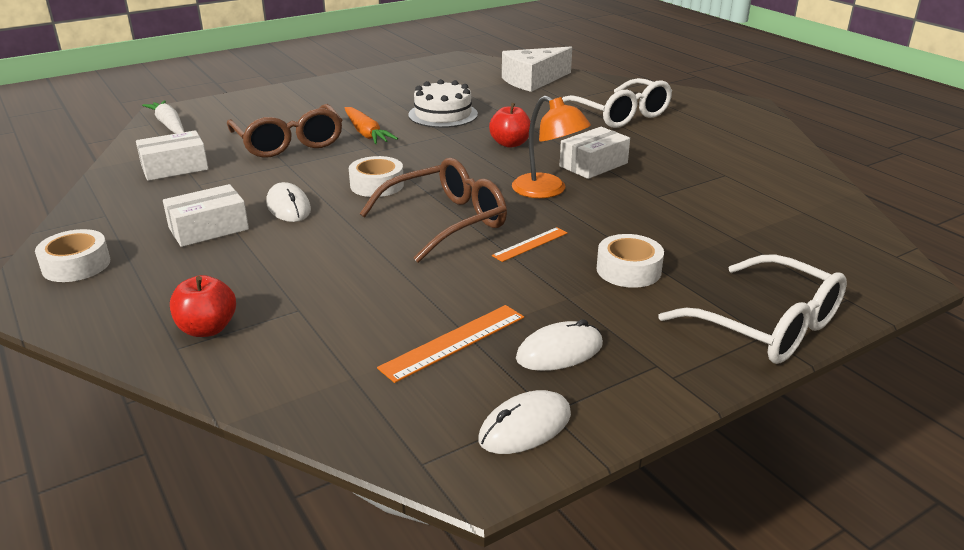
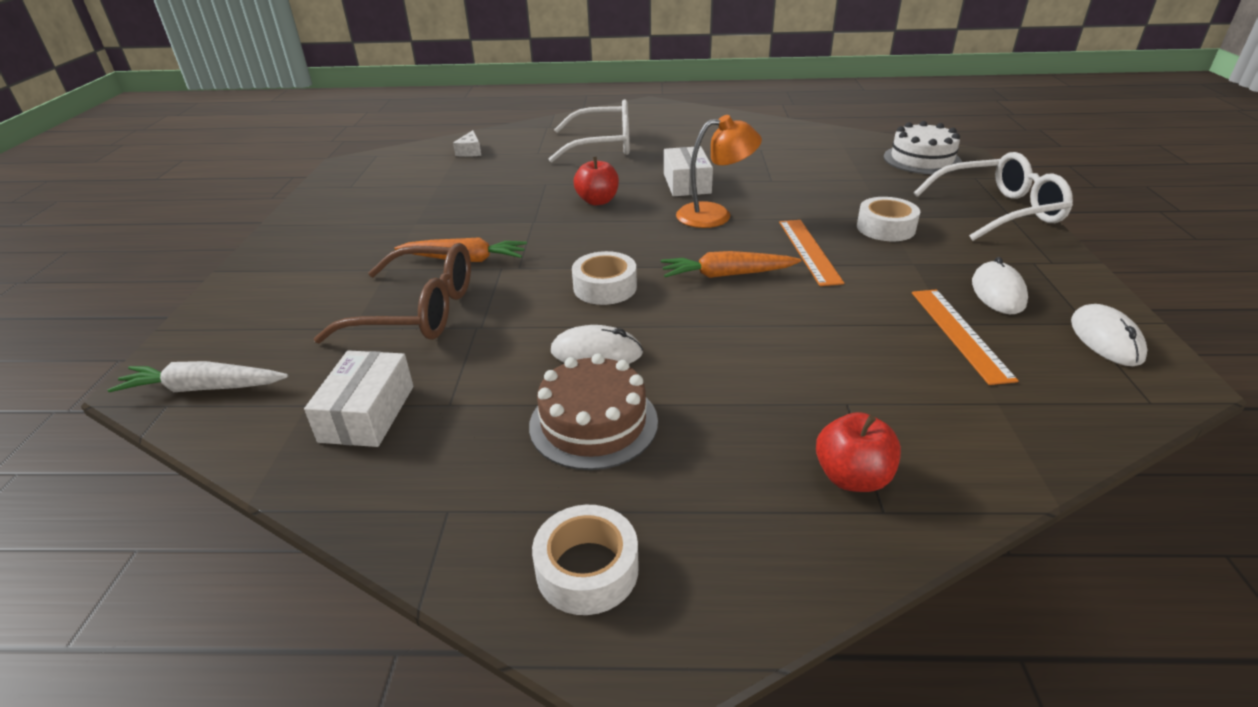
camera: 55 degrees left, 5 degrees up
white box [163,184,249,247] -> brown cake [529,353,658,470]
brown glasses [359,158,507,263] -> orange carrot [661,251,802,278]
white cake [408,79,478,128] -> white cake moved to [883,121,962,174]
orange ruler [492,227,567,262] -> orange ruler [779,220,844,286], size x1.54
white cheese [502,47,572,92] -> white cheese [453,130,481,157], size x0.46

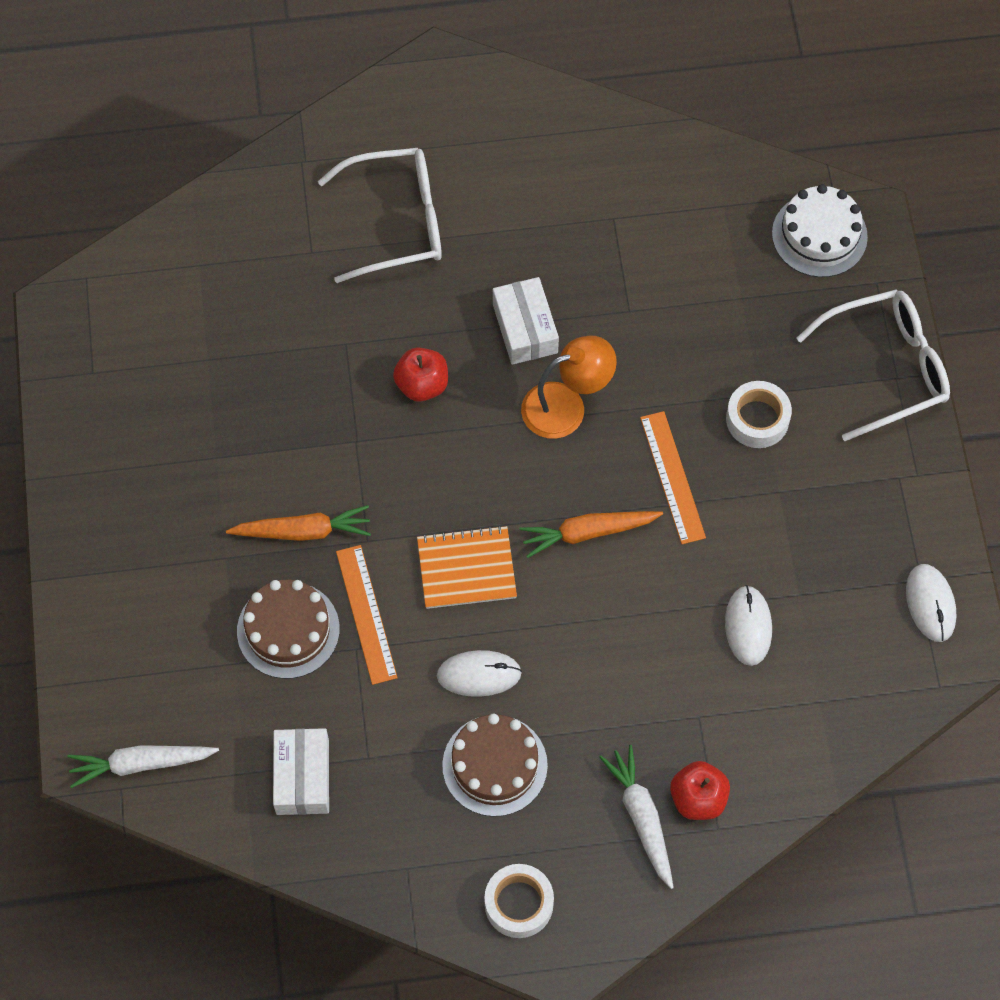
camera: 10 degrees left, 30 degrees up
brown glasses [314,243,471,343] -> brown cake [237,580,340,679]
white cheese [453,130,481,157] -> none
white tape [572,251,637,305] -> orange notebook [417,525,517,609]
orange ruler [912,289,1019,385] -> orange ruler moved to [336,545,398,685]
white mouse [972,257,1028,314] -> white mouse moved to [725,585,772,666]
none -> white carrot [599,745,674,889]

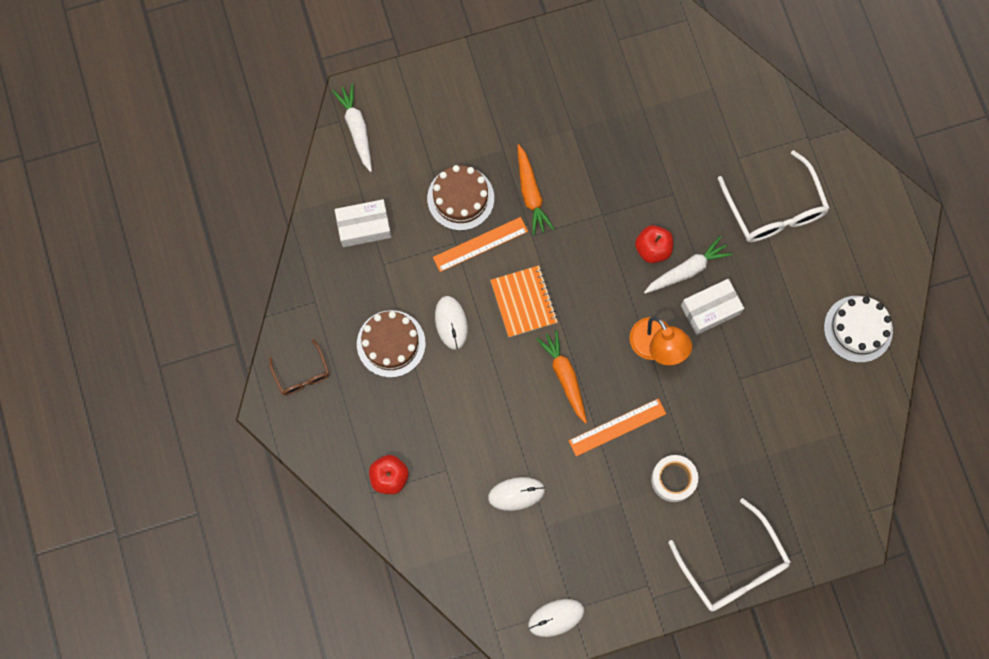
camera: 80 degrees right, 10 degrees up
white tape [484,864,554,938] -> brown glasses [269,339,330,395]
white carrot [599,745,674,889] -> white carrot moved to [644,236,733,294]
white cake [772,184,868,277] -> white cake moved to [824,296,893,363]

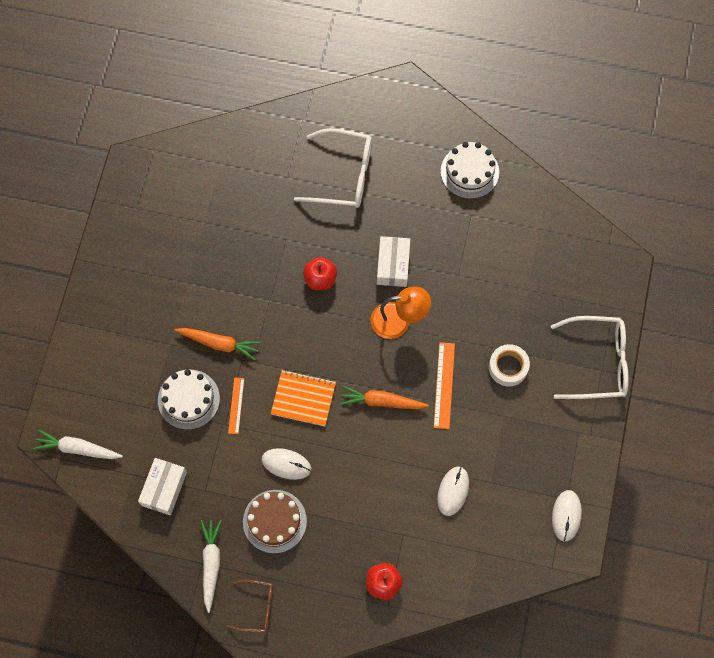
camera: 60 degrees left, 5 degrees down
brown cake [427,165,494,231] -> white cake [158,369,220,430]
orange ruler [433,217,528,272] -> orange ruler [228,377,244,434], size x0.65
white carrot [644,236,733,294] -> white carrot moved to [200,520,222,613]

